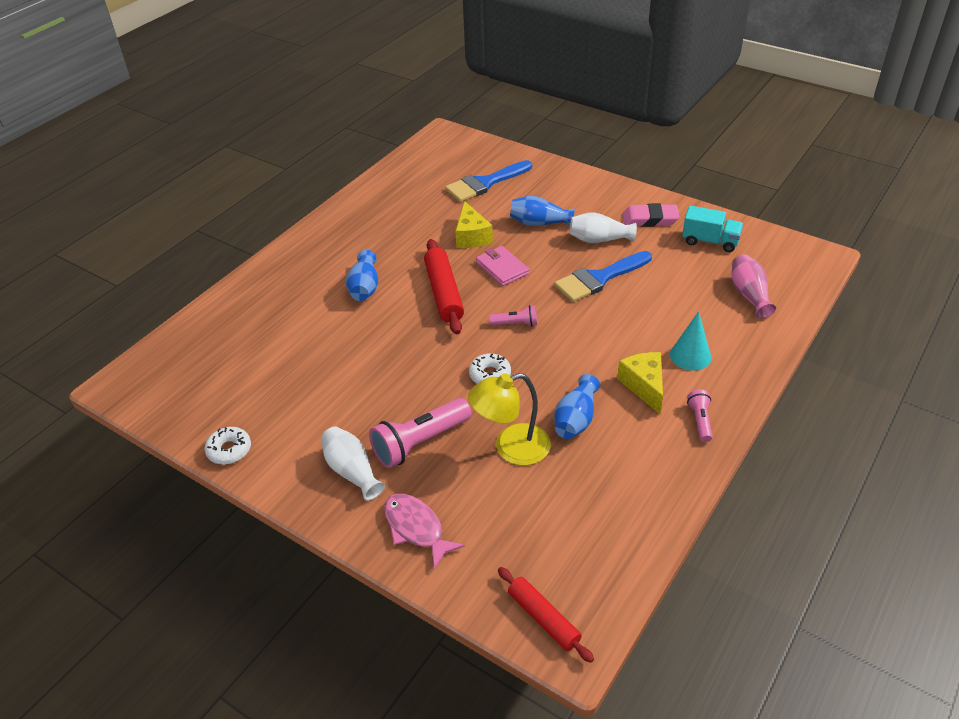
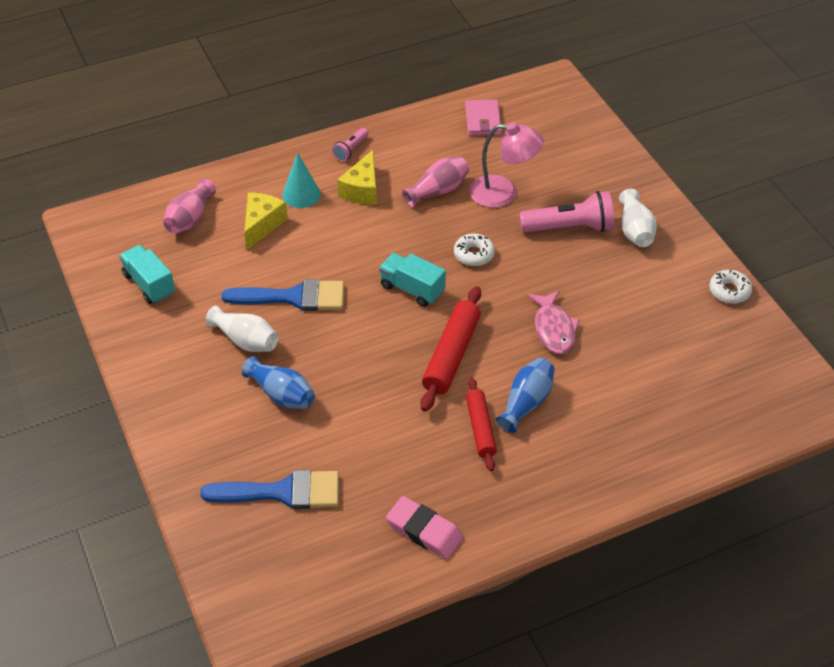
camera: 150 degrees left, 5 degrees up
pink fish [384,494,465,569] -> pink fish moved to [527,290,580,354]
yellow cheese [456,201,493,248] -> yellow cheese moved to [244,193,288,250]
yellow lamp [468,373,551,465] -> pink lamp [469,122,544,208]
pink wallet [476,246,529,286] -> pink wallet moved to [465,100,502,136]
pink flashlight [489,305,537,326] -> turquoise truck [379,253,446,307]
red rolling pin [498,567,594,663] -> red rolling pin moved to [466,377,497,471]
blue vase [554,374,600,439] -> pink vase [402,156,469,207]
pink eraser [622,203,680,227] -> pink eraser moved to [386,496,464,559]

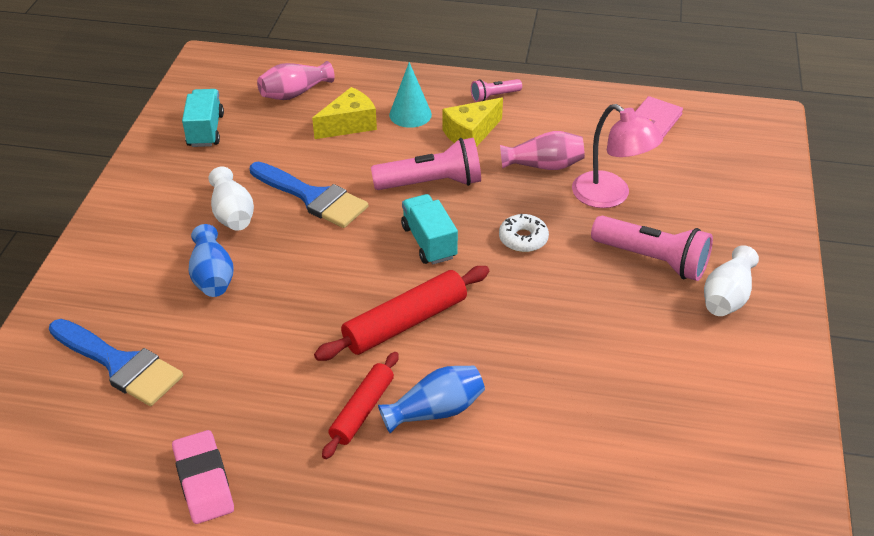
camera: 35 degrees right, 5 degrees down
pink fish [527,290,580,354] -> none
white donut [709,270,752,304] -> none
none -> pink flashlight [371,138,481,190]

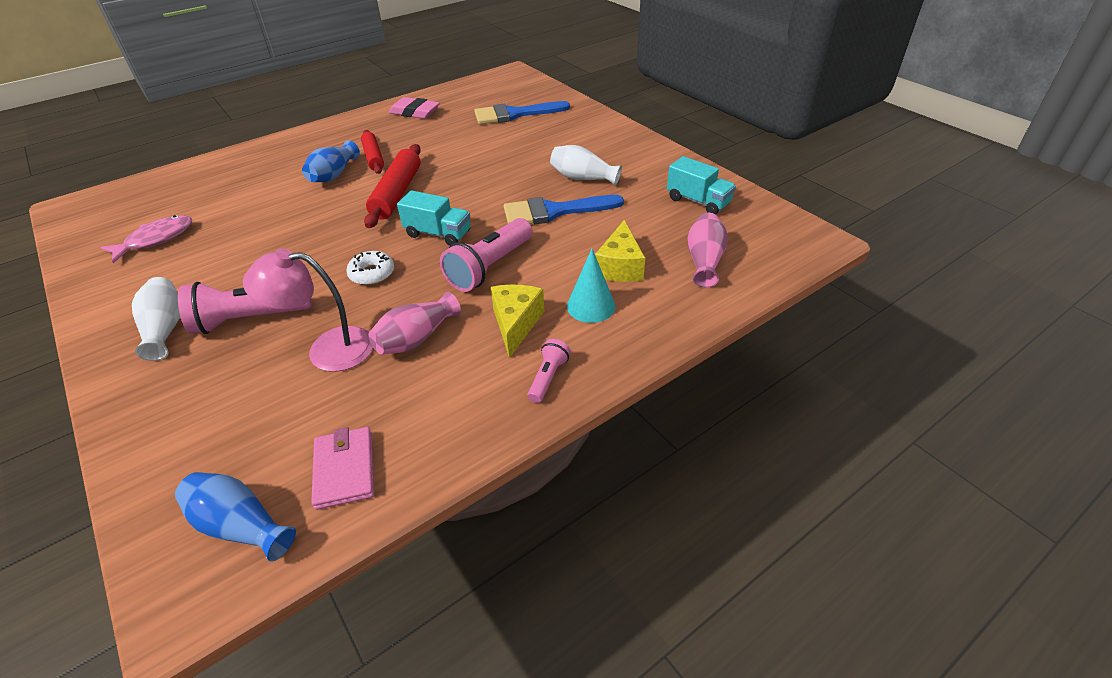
camera: 135 degrees right, 0 degrees up
blue vase [188,224,233,297] -> blue vase moved to [175,472,296,562]
none -> pink fish [100,215,192,263]

